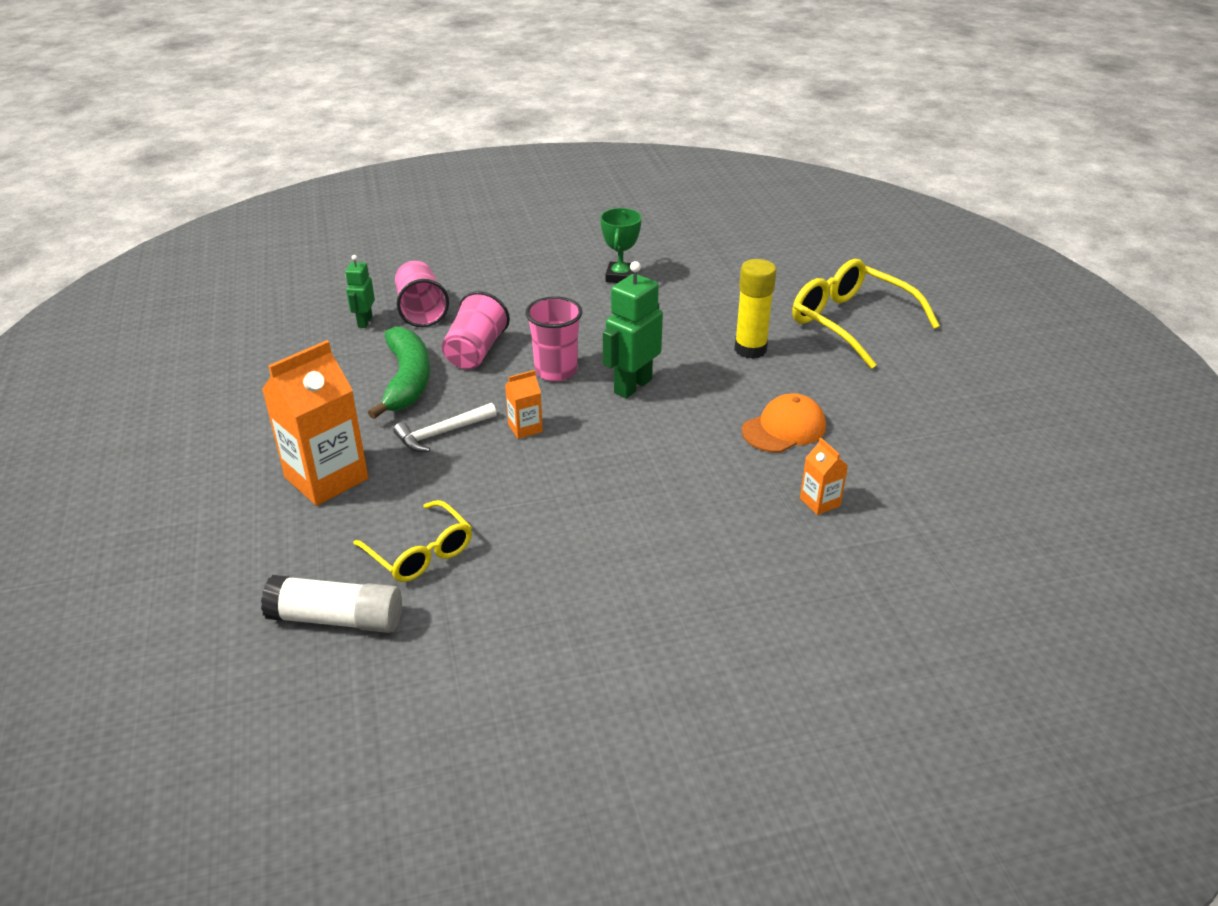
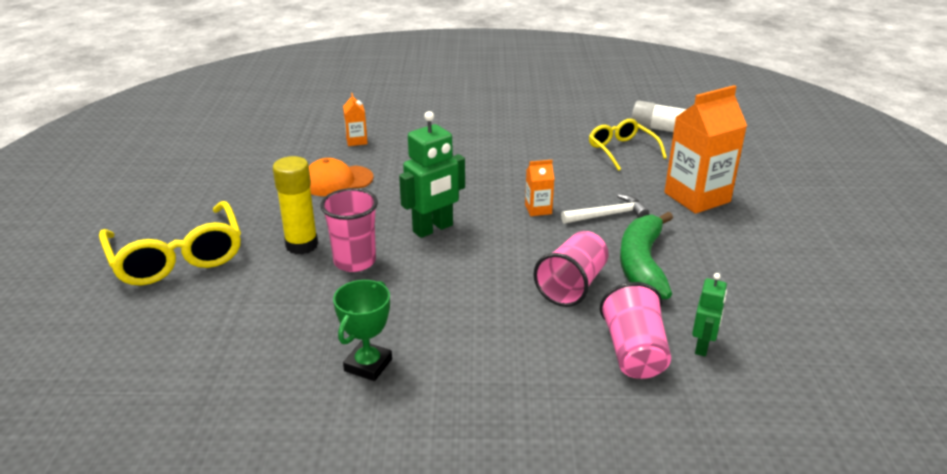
camera: 165 degrees left, 5 degrees down
pink cup [525,296,583,381] -> pink cup moved to [320,188,378,272]

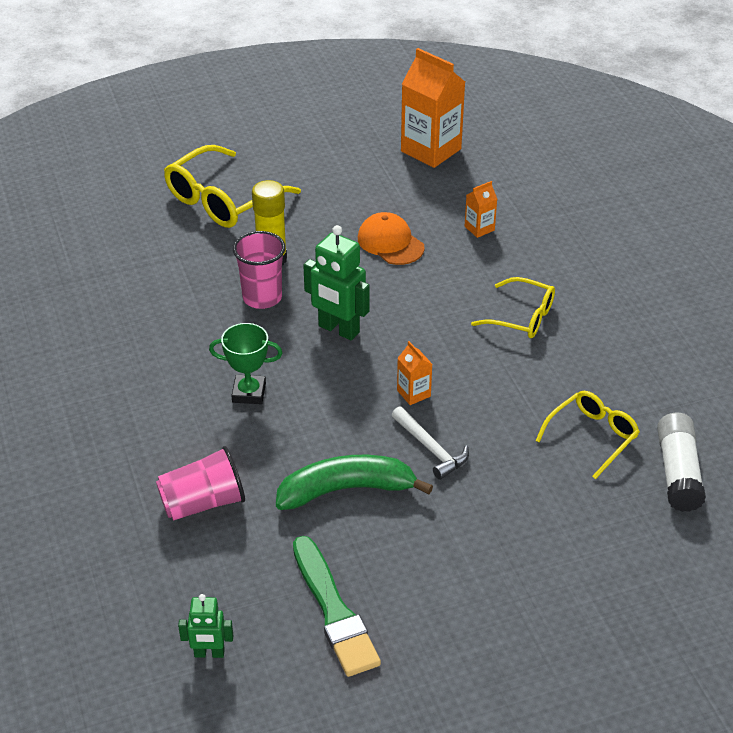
camera: 70 degrees right, 10 degrees up
green trophy [333,280,392,381] -> green trophy moved to [209,323,283,404]
pink cup [533,231,609,307] -> none
orange carton [665,85,747,214] -> orange carton moved to [401,48,465,168]
green robot [692,273,727,356] -> green robot moved to [178,594,233,658]
none -> green brush [293,536,381,677]
none -> yellow glasses [471,277,555,338]

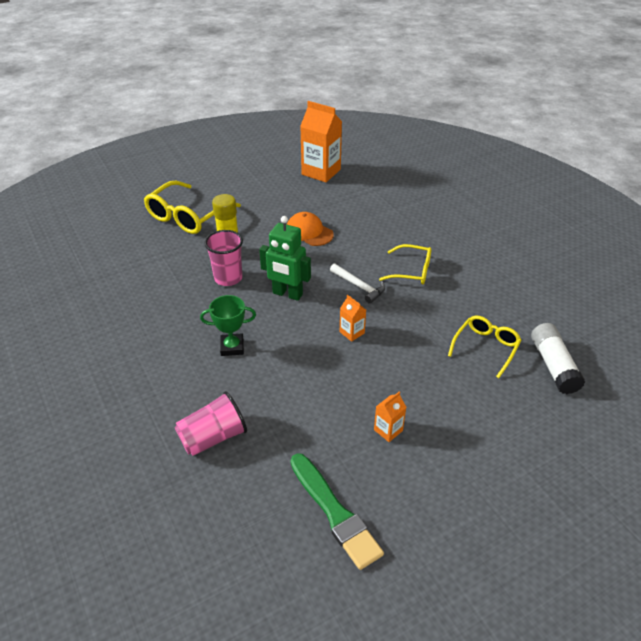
camera: 10 degrees left, 0 degrees up
green robot [178,594,233,658] -> none
green banana [276,455,433,510] -> none
white hammer [392,407,469,480] -> white hammer moved to [330,264,385,304]
orange carton [465,181,497,238] -> orange carton moved to [374,392,406,442]

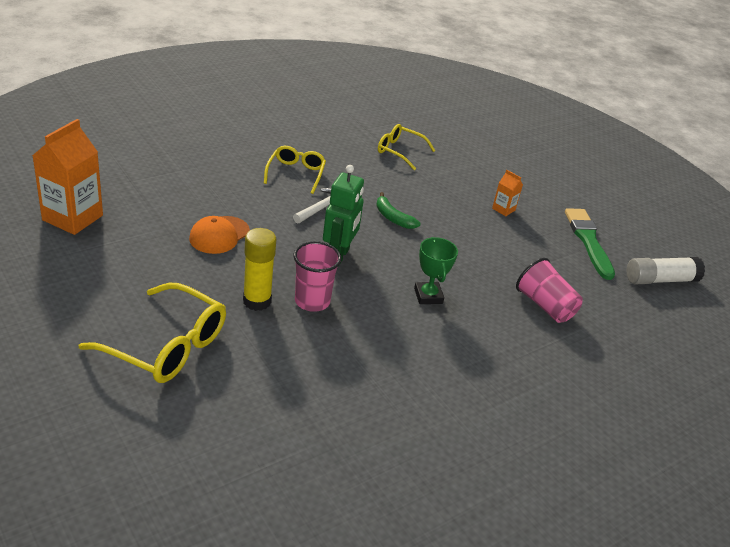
camera: 100 degrees left, 5 degrees down
green brush [290,453,384,570] -> green brush turned 60 degrees counterclockwise [565,208,615,280]
orange carton [340,295,366,342] -> green banana [376,192,421,229]
white glue stick [531,323,585,394] -> white glue stick moved to [627,257,705,284]

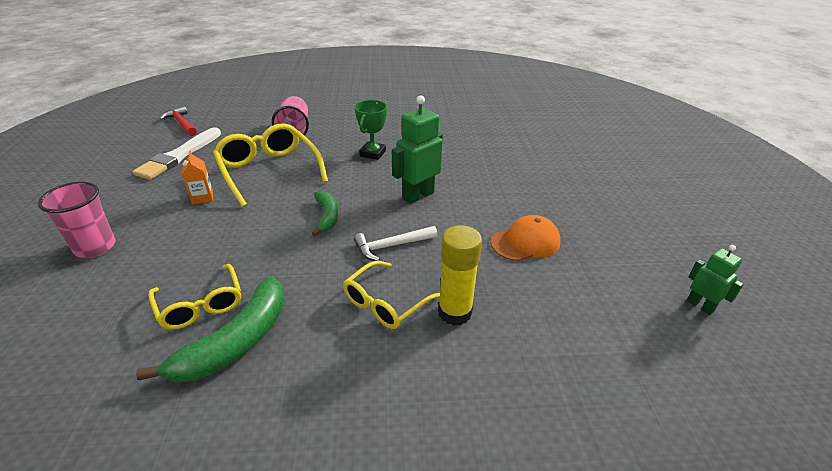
camera: 145 degrees left, 0 degrees up
orange carton [32,119,103,235] -> green robot [687,245,744,315]
yellow glasses [79,283,226,383] -> yellow glasses moved to [213,123,328,207]
yellow glue stick [243,228,276,311] -> yellow glue stick moved to [438,225,482,326]
pink cup [294,241,341,312] -> pink cup moved to [38,182,115,258]
green brush [565,208,615,280] -> white brush [133,127,221,180]
white glue stick [627,257,705,284] -> red hammer [159,106,197,136]
none -> green banana [136,277,285,382]

